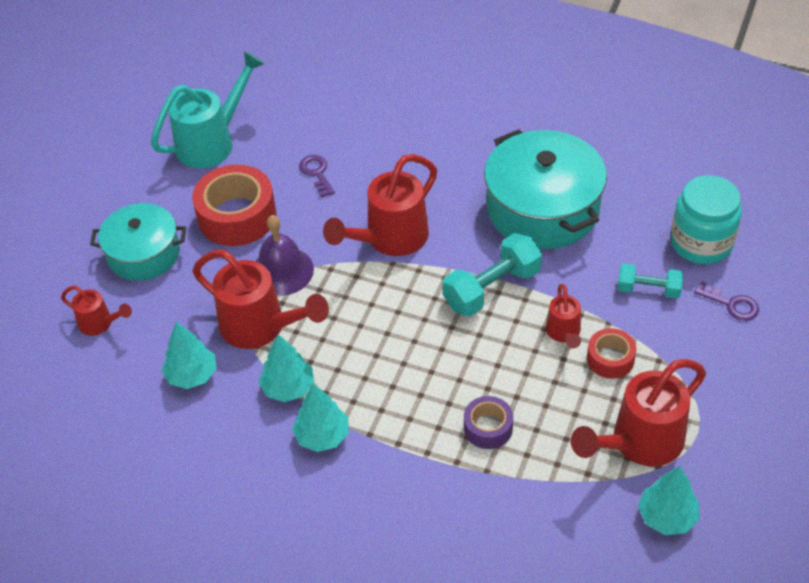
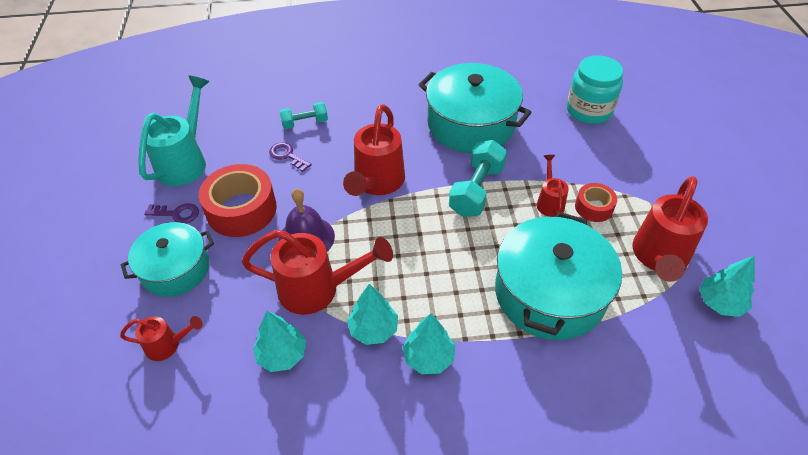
camera: 30 degrees left, 0 degrees up
purple tape [464,396,513,449] -> turquoise pot [495,212,622,340]
red watering can [546,284,581,348] -> red watering can turned 150 degrees counterclockwise [536,155,569,217]
turquoise dumbbell [618,264,683,299] -> turquoise dumbbell moved to [279,102,328,129]
purple key [694,281,759,321] -> purple key moved to [144,203,199,224]

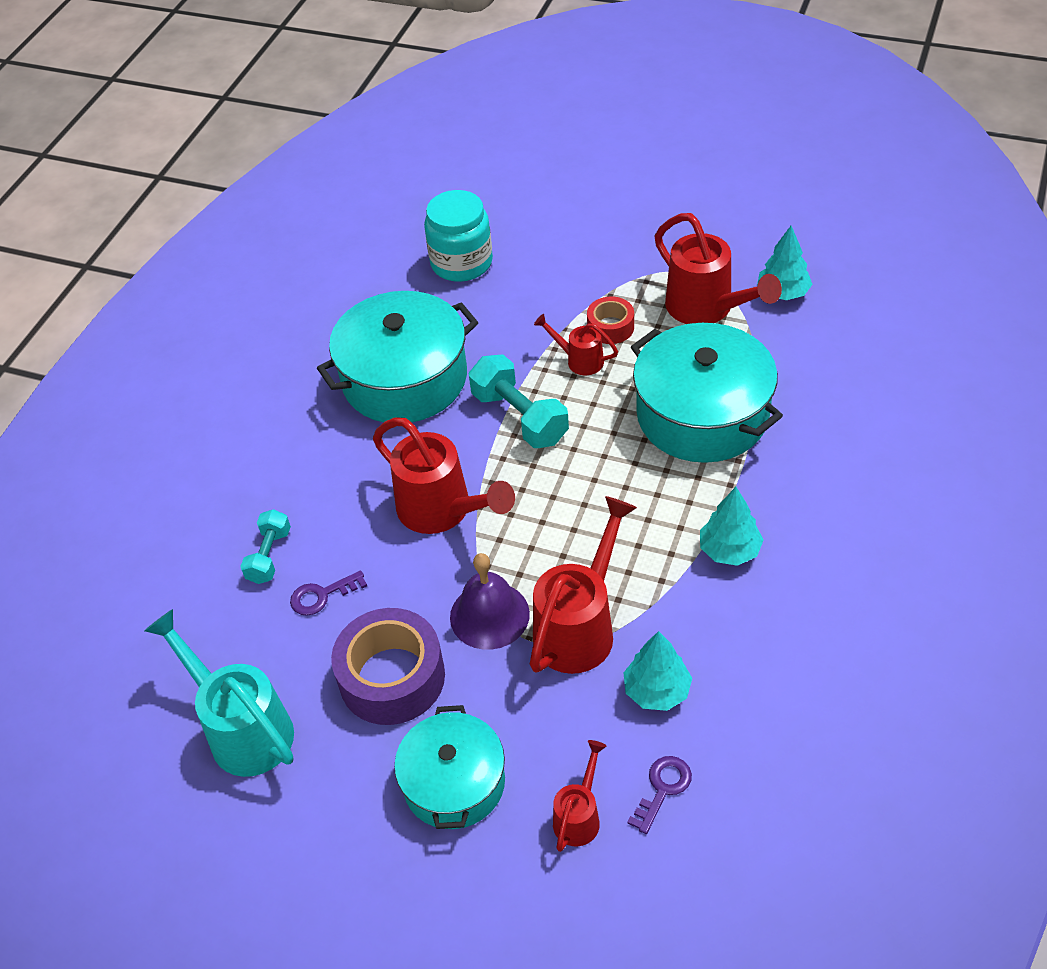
camera: 60 degrees left, 0 degrees up
purple key [144,203,199,224] -> purple key moved to [627,756,692,834]
red tape [199,164,277,237] -> purple tape [331,608,445,725]
turquoise tree [347,284,398,345] -> none

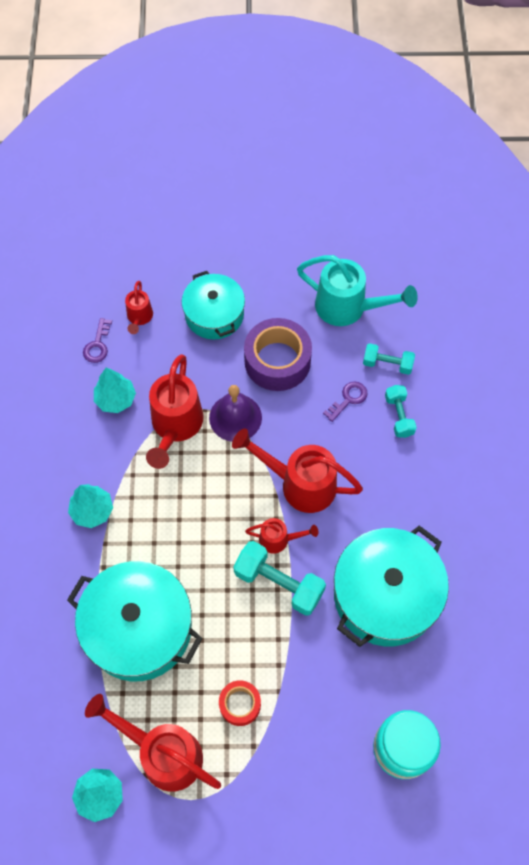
camera: 155 degrees right, 15 degrees up
red watering can [534,314,618,375] -> red watering can moved to [245,518,318,554]
none -> turquoise dumbbell [363,343,415,375]

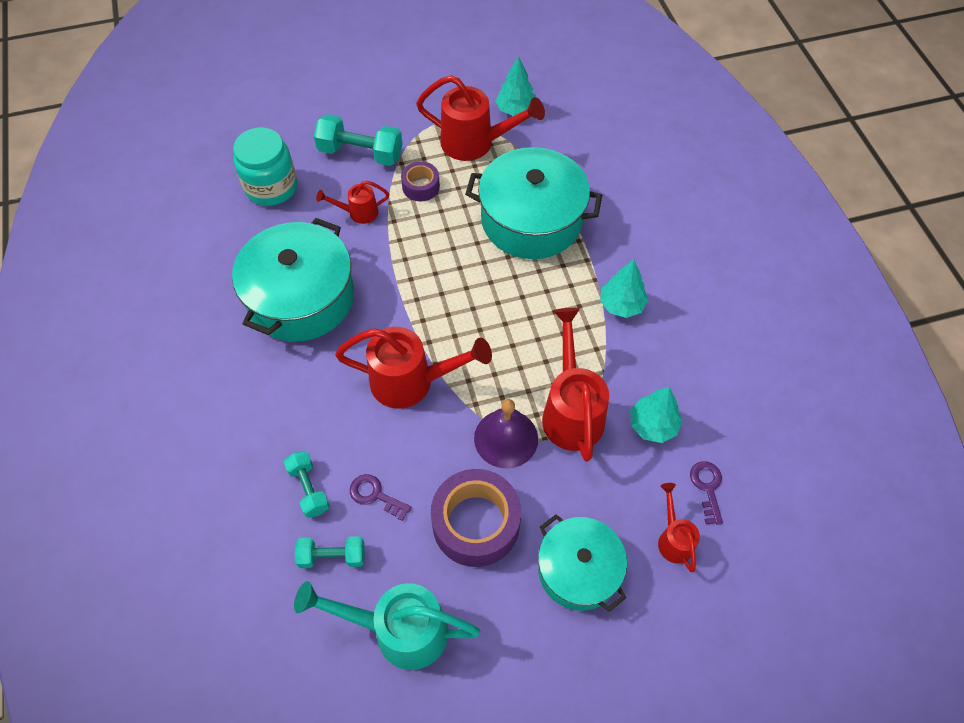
camera: 165 degrees right, 5 degrees down
red tape [219,680,261,726] -> purple tape [401,161,440,201]
turquoise dumbbell [233,541,326,616] -> turquoise dumbbell moved to [314,114,403,166]
red watering can [245,518,318,554] -> red watering can moved to [316,180,389,224]
purple key [323,381,367,422] -> purple key turned 90 degrees clockwise [350,474,412,521]

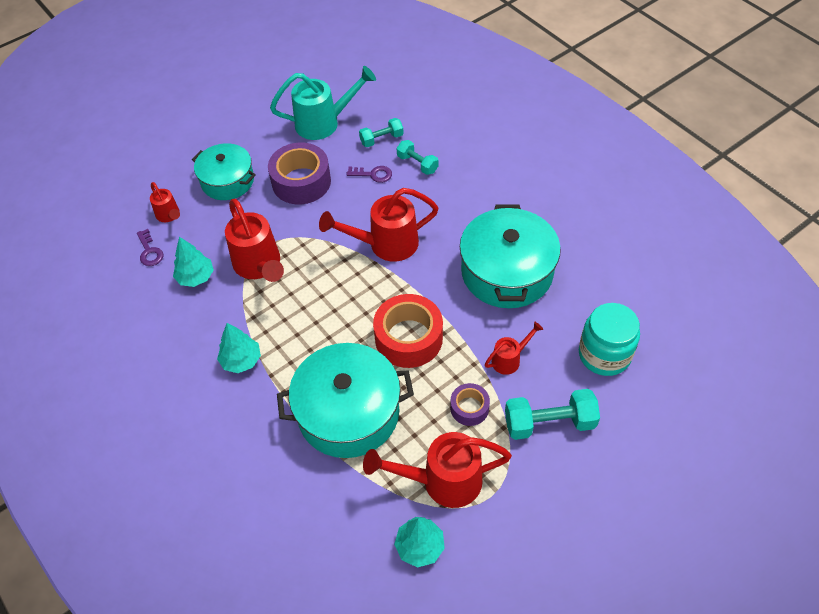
camera: 160 degrees right, 5 degrees down
purple bell [474,399,538,469] -> none
none -> red tape [373,294,443,368]

